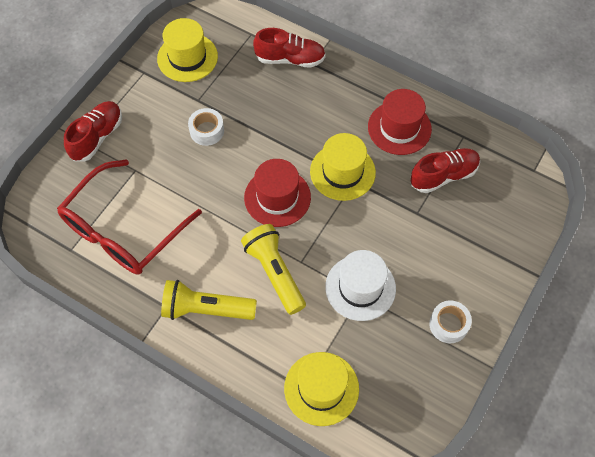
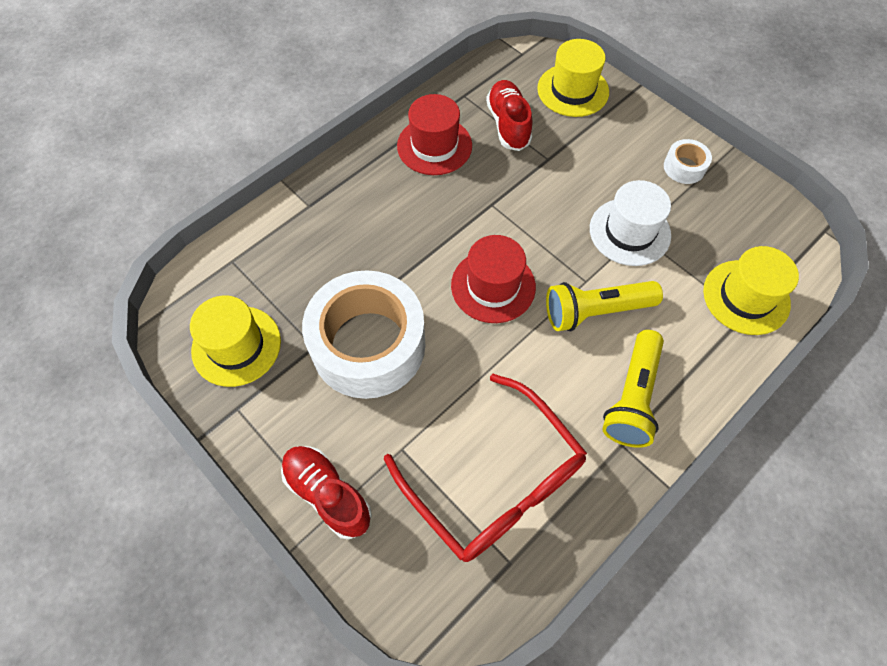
camera: 75 degrees left, 0 degrees up
white tape [188,108,224,146] -> white tape [302,270,425,399], size x2.39
red shoe [253,28,326,68] -> none
yellow hat [310,133,376,201] -> yellow hat moved to [537,39,609,117]

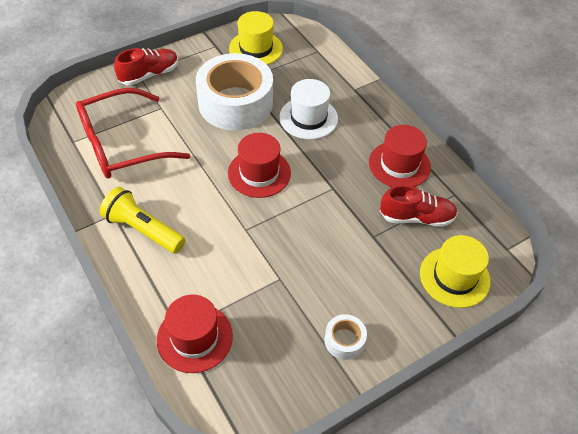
camera: 100 degrees right, 10 degrees down
yellow flashlight [546,281,663,331] -> none
white hat [590,180,671,266] -> white hat moved to [279,79,338,139]
yellow hat [703,246,799,335] -> red hat [157,294,233,373]

